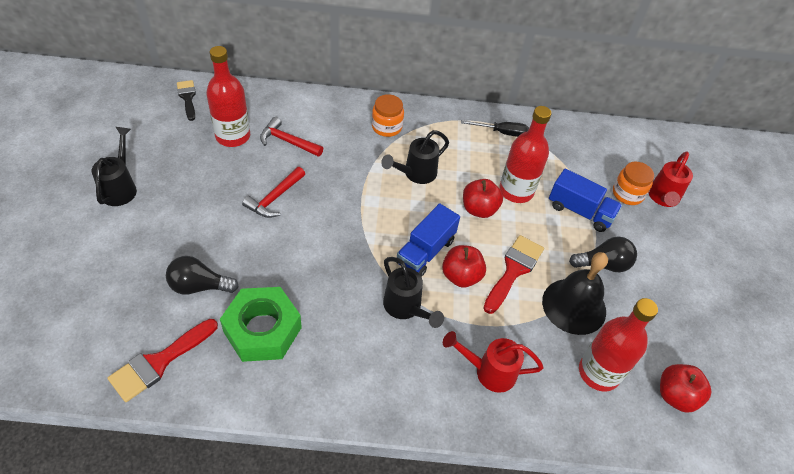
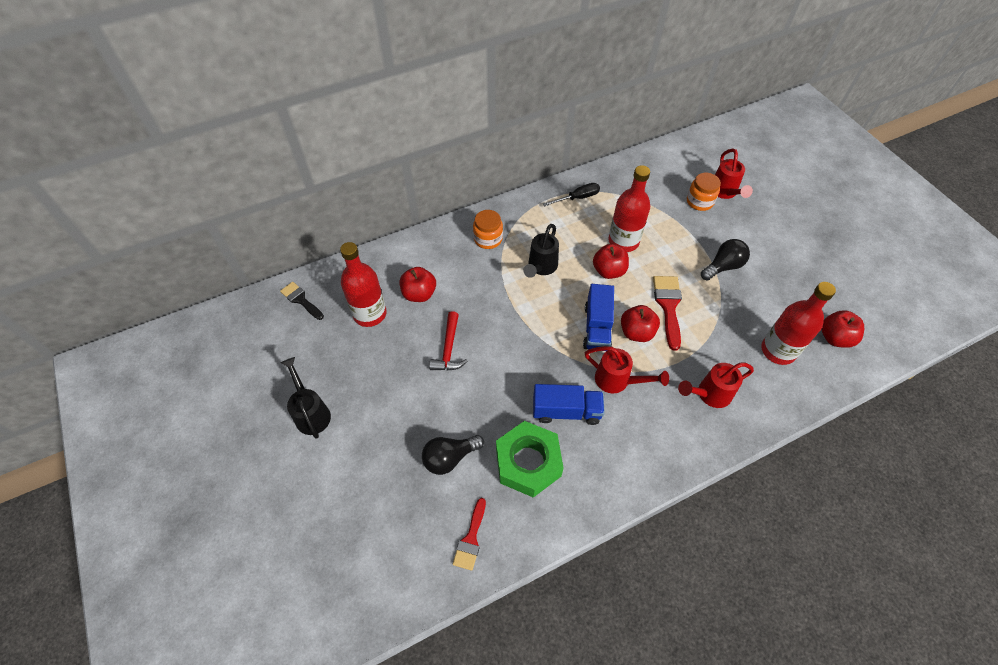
camera: 25 degrees left, 5 degrees up
red brush [107,319,218,402] -> red brush [453,498,486,571], size x0.66
red hammer [260,117,323,157] -> red apple [400,267,436,302]
black watering can [383,257,444,328] -> red watering can [585,346,669,394]
black bell [542,252,608,335] -> none
blue truck [549,168,622,232] -> blue truck moved to [533,384,605,425]

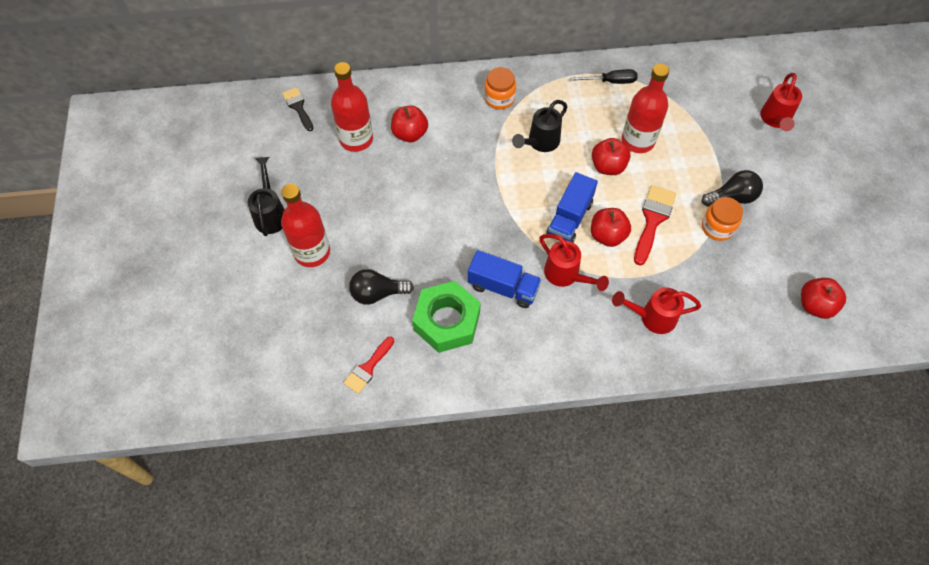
camera: 20 degrees right, 5 degrees up
red hammer [429,311,467,370] -> none
orange jar [687,173,721,211] -> orange jar moved to [702,197,743,241]
red bottle [761,282,836,365] -> red bottle moved to [281,184,330,267]

